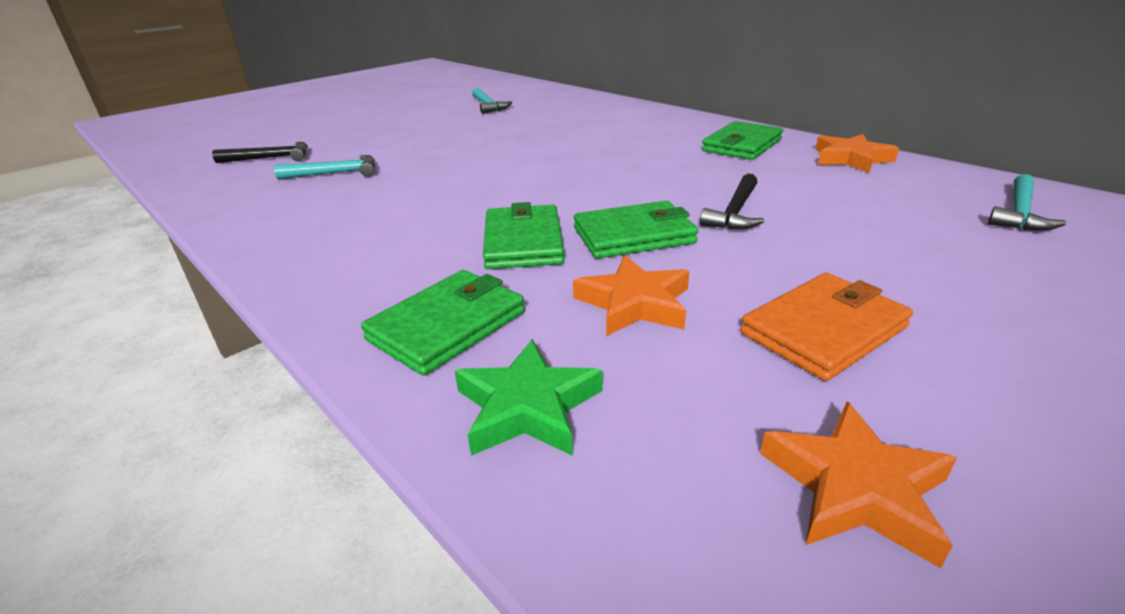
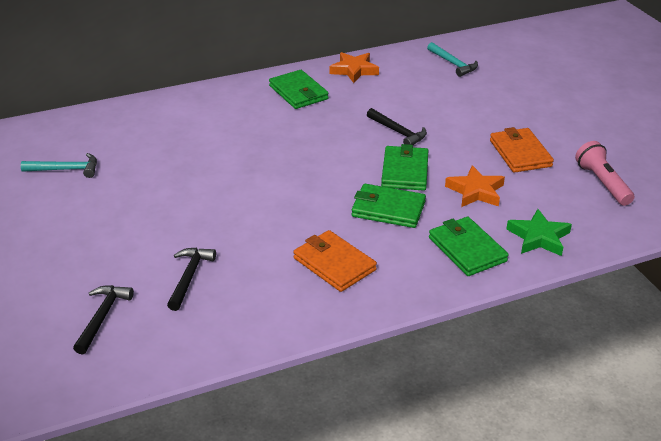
camera: 70 degrees left, 5 degrees up
turquoise hammer [274,155,376,180] -> black hammer [167,248,216,311]
orange star [760,402,957,568] -> pink flashlight [575,141,634,206]
none -> orange wallet [293,230,377,292]

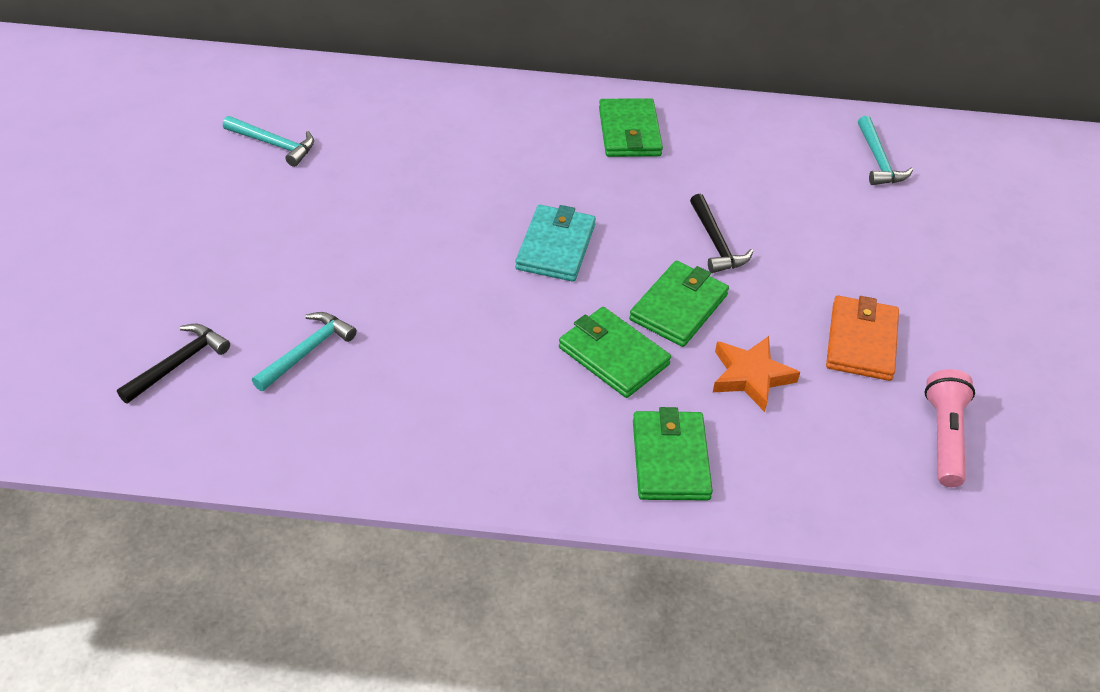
camera: 25 degrees right, 10 degrees up
black hammer [167,248,216,311] -> turquoise hammer [252,312,357,391]
orange wallet [293,230,377,292] -> none
orange star [330,52,379,83] -> none
green star [506,209,572,256] -> none
none -> turquoise wallet [515,205,596,282]

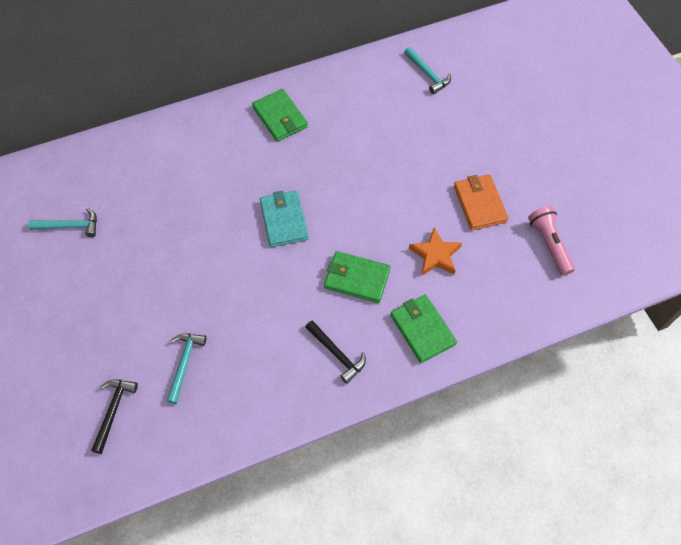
camera: 25 degrees left, 15 degrees up
green wallet [629,261,729,347] -> none
black hammer [690,194,753,273] -> black hammer moved to [305,320,366,384]

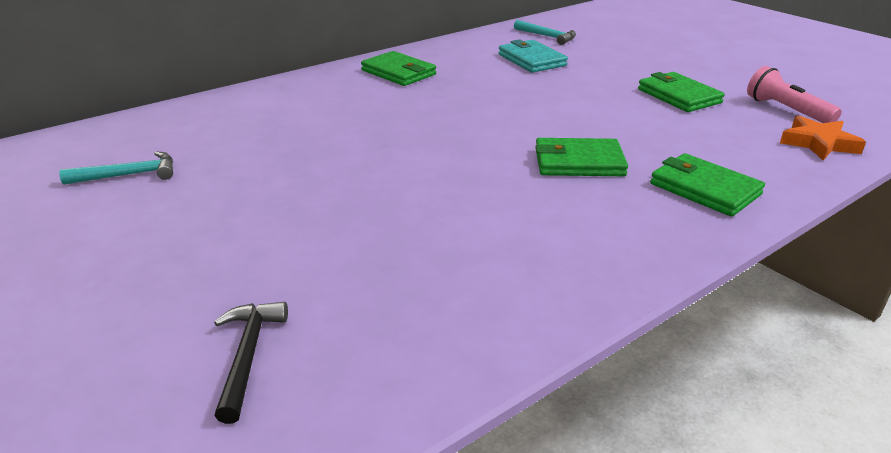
camera: 15 degrees left, 30 degrees down
turquoise hammer [167,334,207,404] -> none
turquoise wallet [260,190,309,247] -> turquoise wallet moved to [498,40,568,73]
black hammer [305,320,366,384] -> none
orange star [409,227,462,276] -> orange star moved to [780,115,866,160]
orange wallet [454,174,509,230] -> green wallet [638,72,725,112]

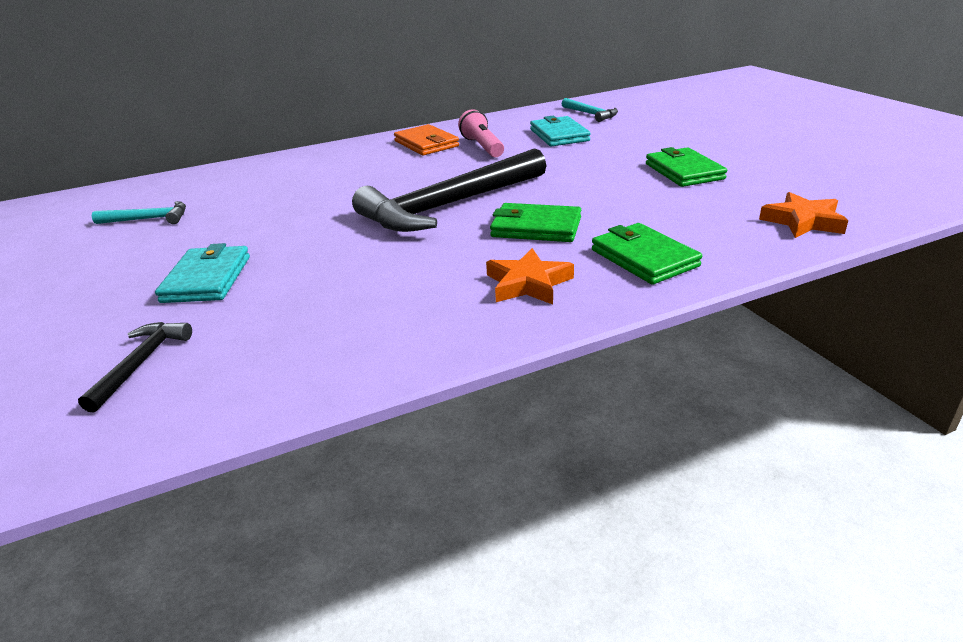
camera: 15 degrees right, 0 degrees up
green wallet [361,51,436,86] -> orange wallet [394,124,459,155]
pink flashlight [747,66,842,123] -> pink flashlight moved to [458,109,504,157]
none -> turquoise wallet [155,243,250,303]
none -> black hammer [352,148,546,232]
none -> orange star [486,248,574,305]

